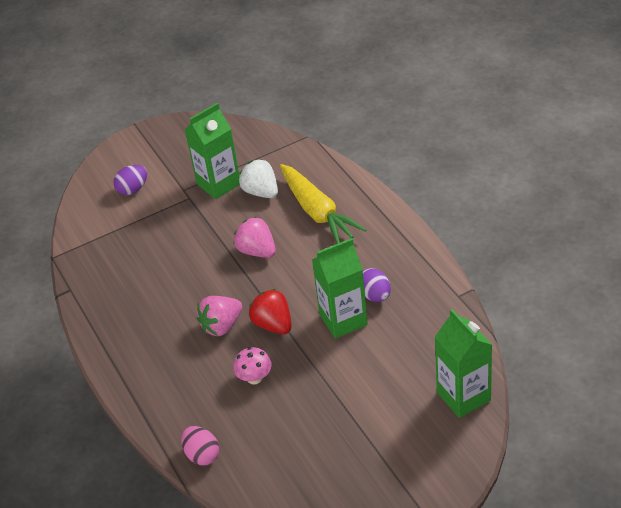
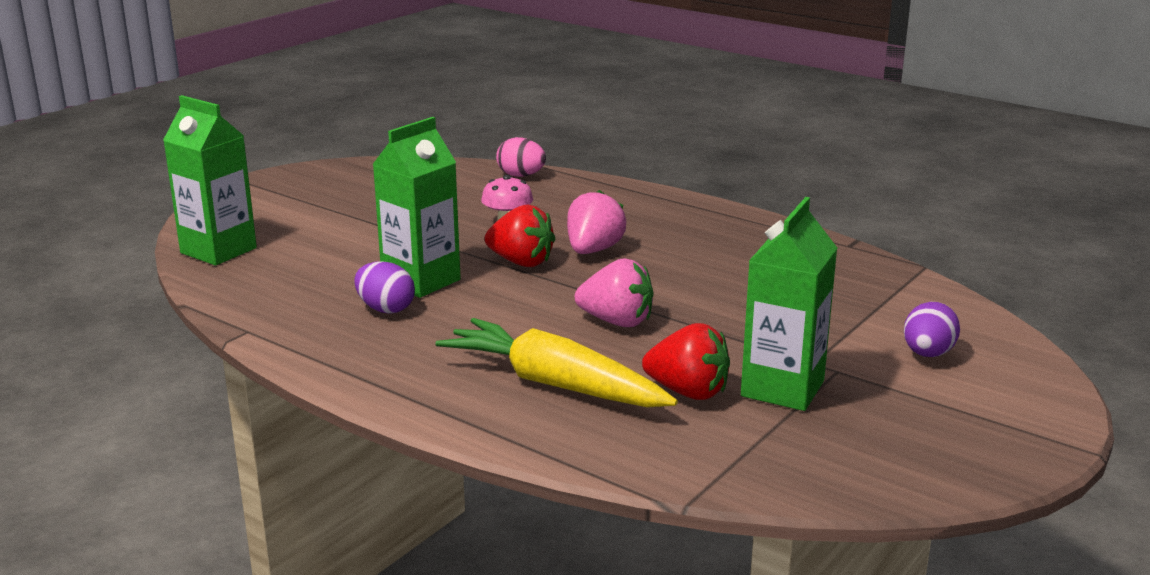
camera: 150 degrees right, 20 degrees down
white strawberry [239,159,278,198] -> red strawberry [642,323,730,400]

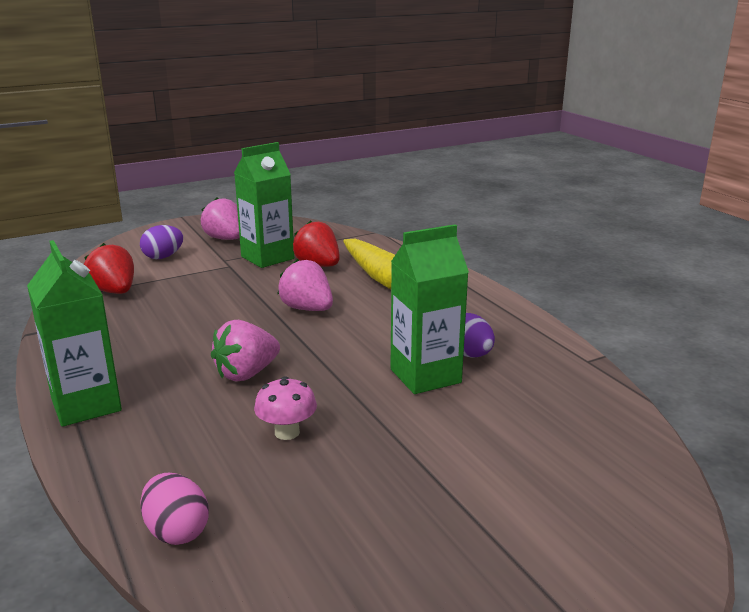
camera: 155 degrees left, 0 degrees up
green carton [163,95,257,265] -> green carton moved to [27,240,122,427]
red strawberry [484,205,555,267] -> red strawberry moved to [84,243,134,294]
none -> pink strawberry [201,198,240,240]

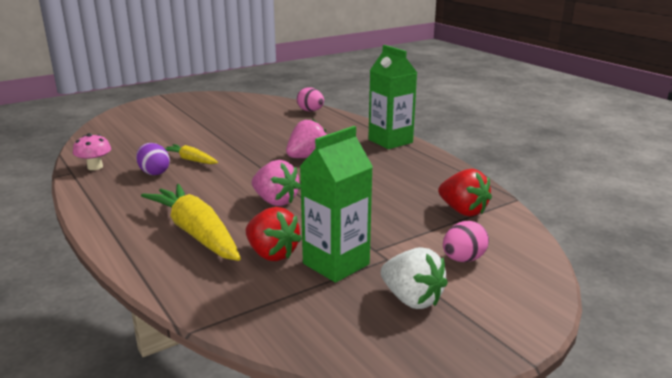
camera: 175 degrees right, 0 degrees up
purple egg [140,225,183,259] -> pink egg [443,221,489,262]
pink strawberry [201,198,240,240] -> white strawberry [381,247,448,309]
pink mushroom [254,376,317,440] -> pink mushroom moved to [73,133,111,170]
green carton [391,224,469,394] -> yellow carrot [165,144,218,164]

